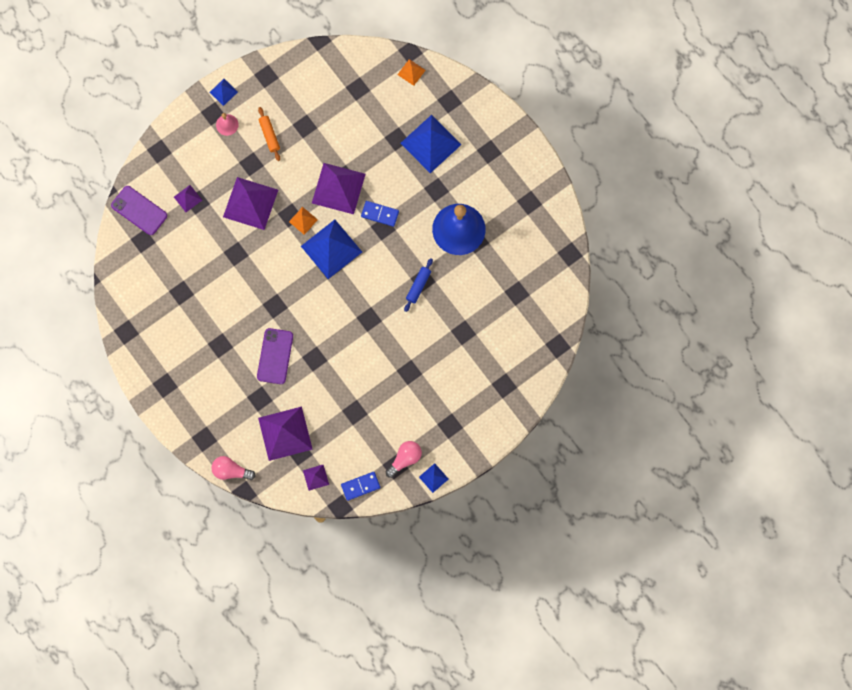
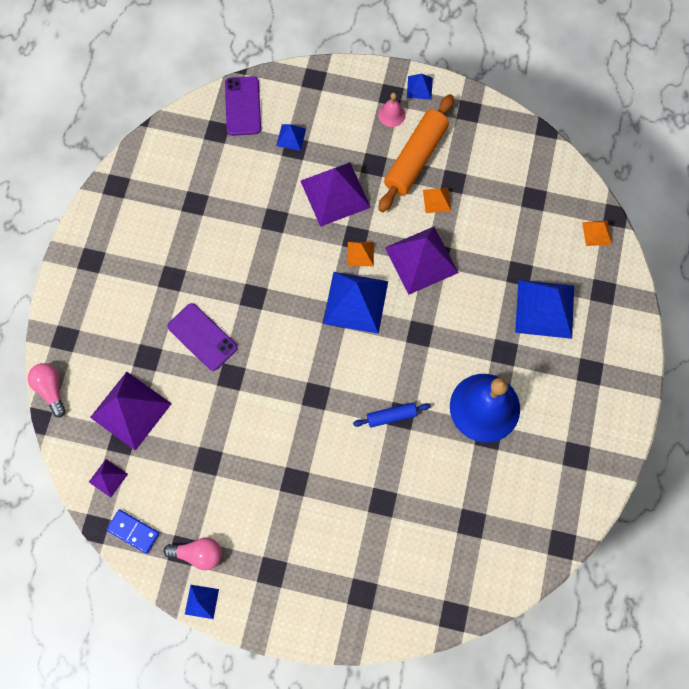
camera: 50 degrees right, 5 degrees down
purple pyramid [174,185,202,212] -> blue pyramid [276,124,306,151]
purple phone [257,328,293,384] -> purple phone turned 75 degrees clockwise [167,303,238,371]
orange rolling pin [258,107,280,161] -> orange rolling pin [378,94,454,212], size x2.00
blue domino [361,201,399,227] -> none
none -> orange pyramid [423,188,451,213]

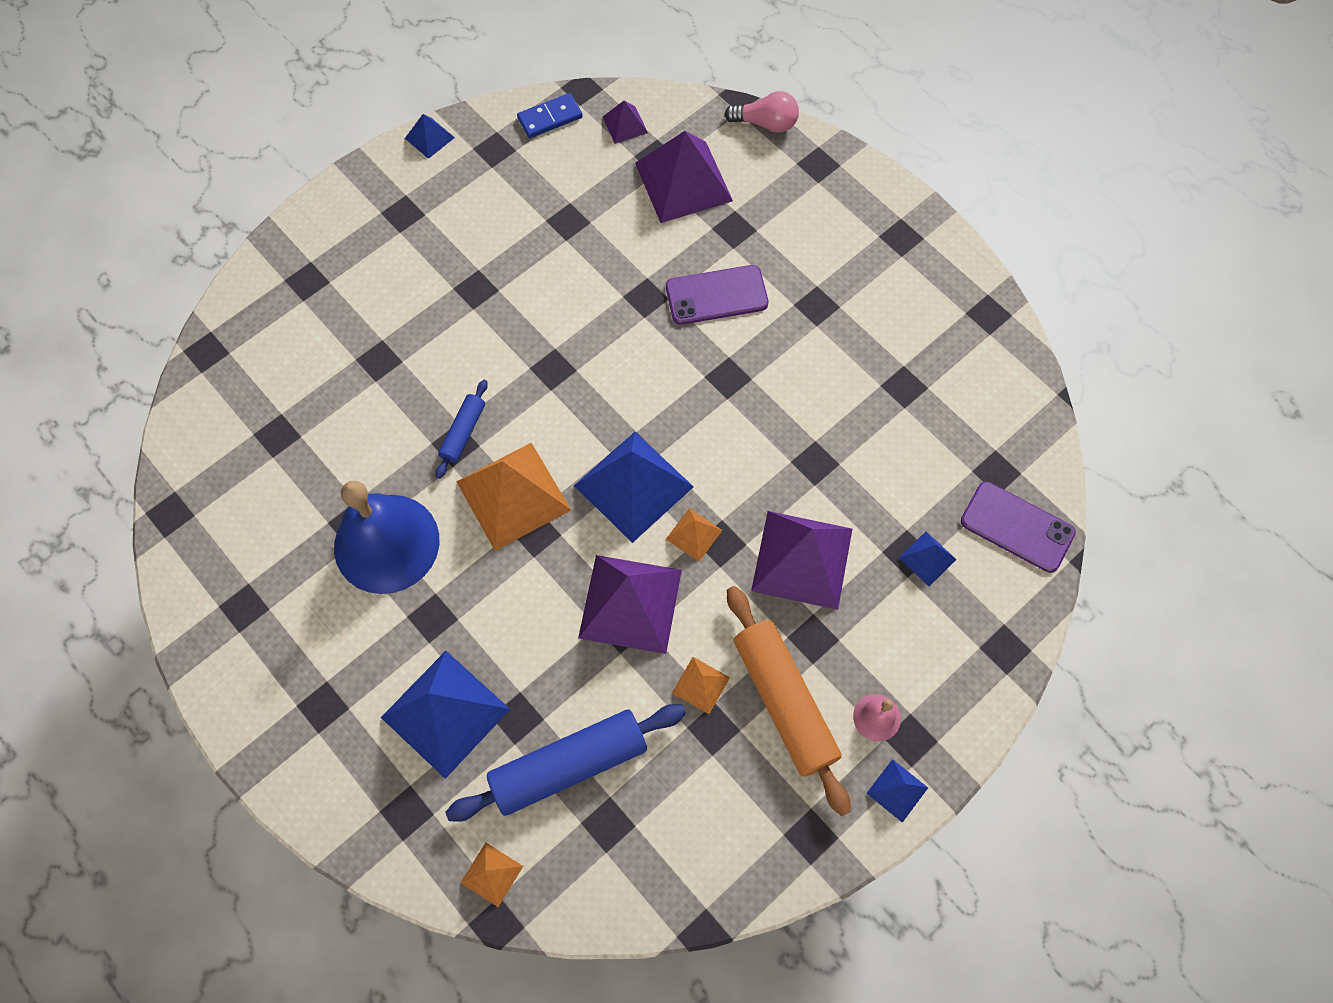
camera: 125 degrees right, 5 degrees down
pink light bulb [164,537,222,570] -> none
none -> blue rolling pin [445,704,686,822]
none -> orange pyramid [456,443,571,551]

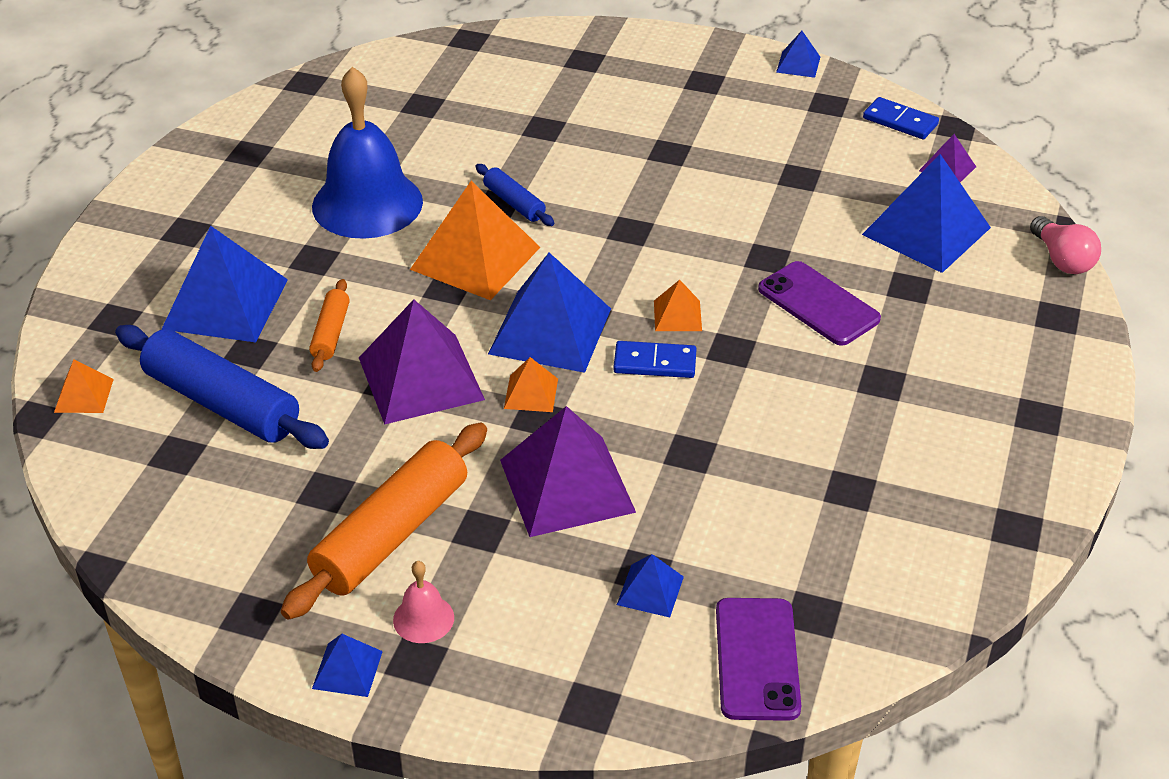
camera: 60 degrees right, 25 degrees down
blue rolling pin [436,380,488,479] -> blue rolling pin turned 60 degrees clockwise [476,164,554,226]
purple pyramid [635,131,733,223] -> blue pyramid [862,154,991,273]
orange pyramid [672,657,730,714] -> orange pyramid moved to [654,280,702,331]
none -> orange rolling pin [309,279,350,372]
none -> blue domino [613,341,697,378]

